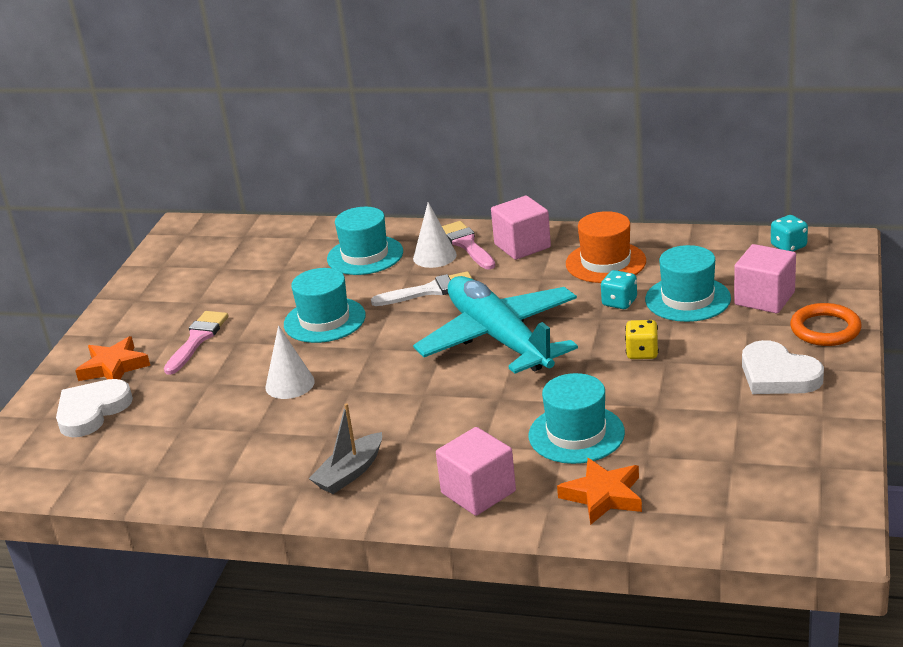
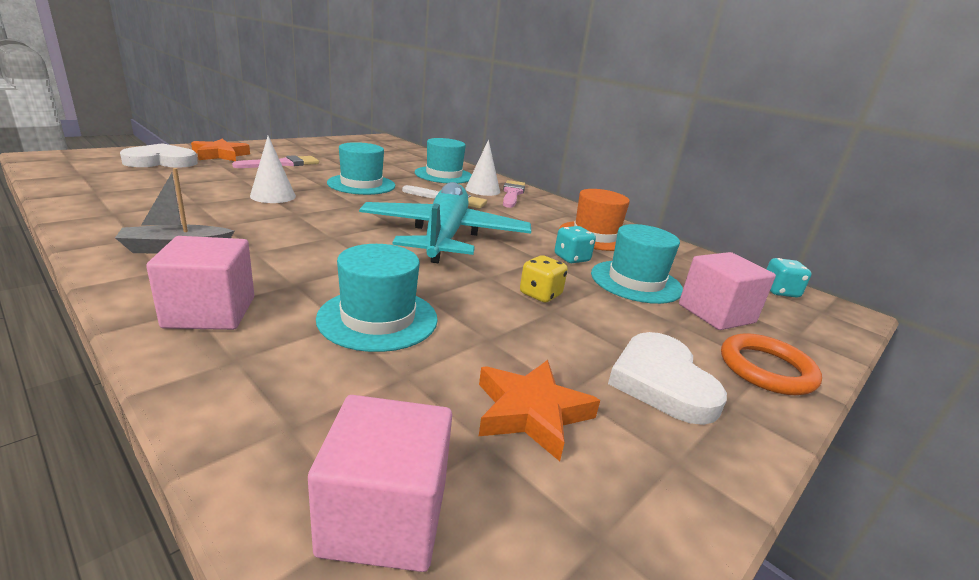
camera: 25 degrees right, 5 degrees down
pink cube [491,196,551,260] -> pink cube moved to [308,395,452,572]
orange star [557,458,642,525] -> orange star moved to [479,360,600,461]

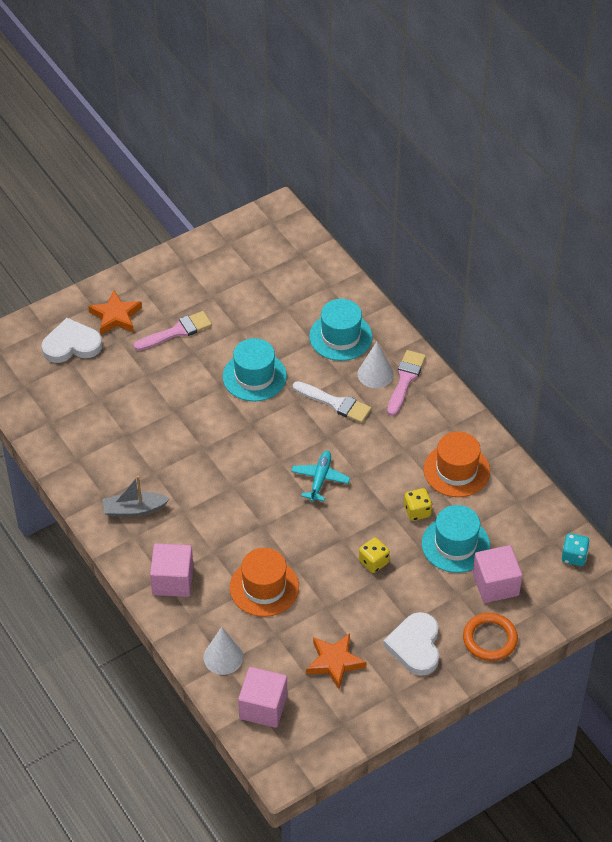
camera: 15 degrees right, 25 degrees up
white cone [250,136,296,203] -> white cone moved to [203,627,244,675]
turquoise hat [316,244,438,352] -> orange hat [230,548,299,617]
turquoise plane [359,182,531,263] -> turquoise plane [291,451,350,502], size x0.43
turquoise dice [555,226,596,263] -> yellow dice [404,488,432,521]

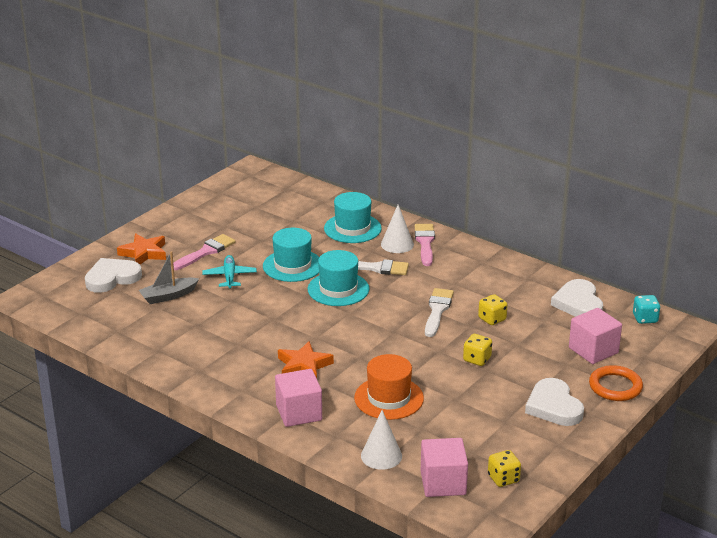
camera: 20 degrees left, 20 degrees down
grey boat [102,476,170,517] -> grey boat moved to [139,251,199,304]
turquoise plane [291,451,350,502] -> turquoise plane moved to [202,255,257,289]
orange star [306,634,366,689] -> orange star moved to [278,341,334,378]
turquoise hat [422,505,490,573] -> turquoise hat moved to [308,250,369,306]
orange hat [424,431,490,497] -> none
none -> white brush [425,288,454,337]
none -> yellow dice [488,450,521,487]
none -> white heart [551,279,603,317]

